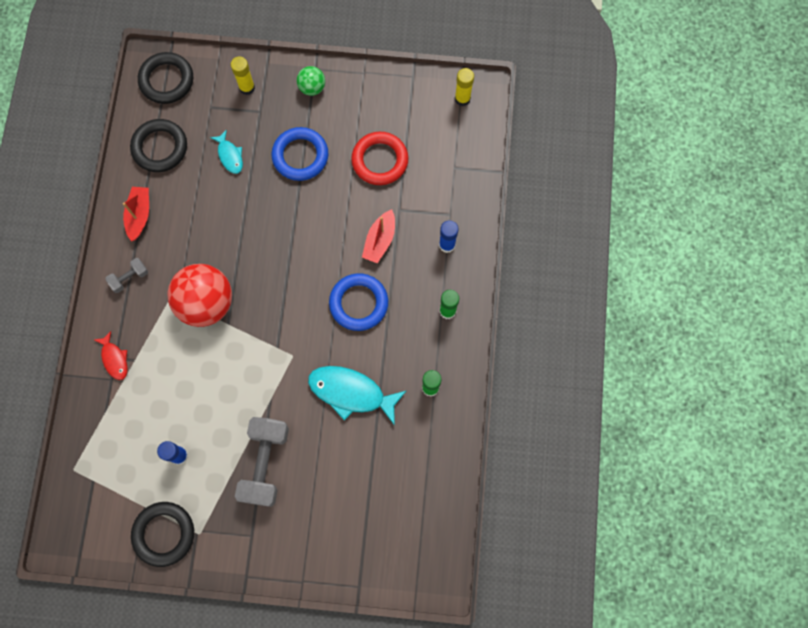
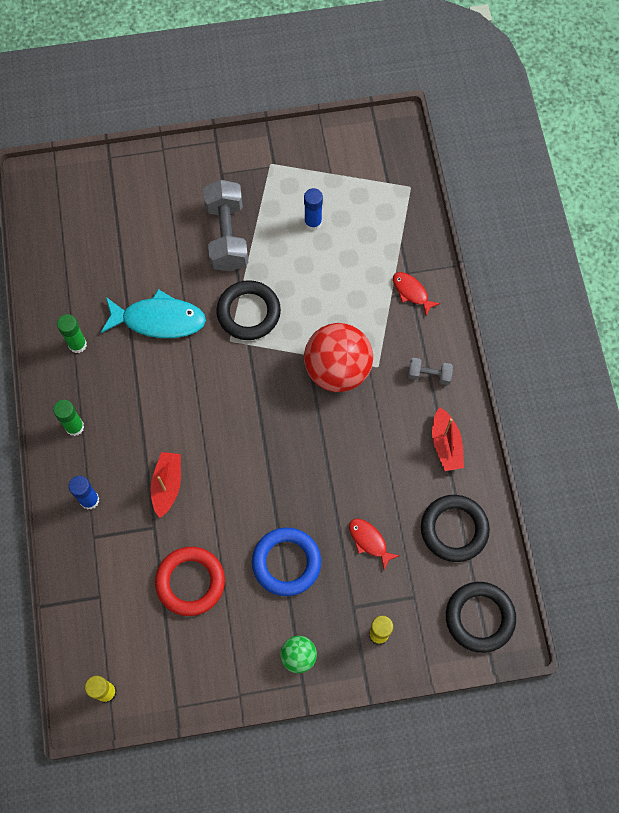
camera: 165 degrees right, 5 degrees down
grey dumbbell [106,258,148,293] -> grey dumbbell turned 60 degrees clockwise [408,358,453,385]
black ring [131,502,194,567] -> black ring moved to [216,280,281,340]
turquoise fish [210,130,243,174] -> red fish [349,519,399,570]
blue ring [329,273,388,331] -> none

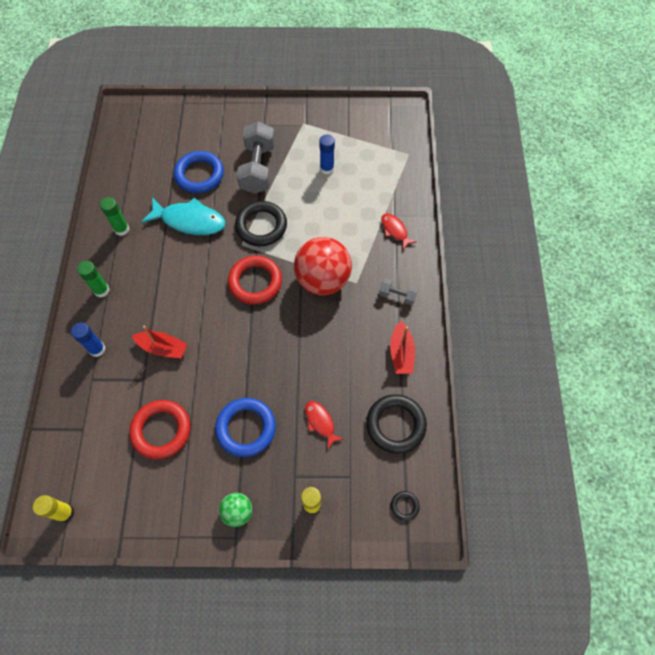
camera: 10 degrees right, 5 degrees down
red boat [150,452,181,518] -> red boat turned 90 degrees clockwise [132,326,187,359]
black ring [446,582,516,653] -> black ring [391,491,420,521], size x0.45
none -> blue ring [174,151,224,193]
none -> red ring [228,255,282,305]

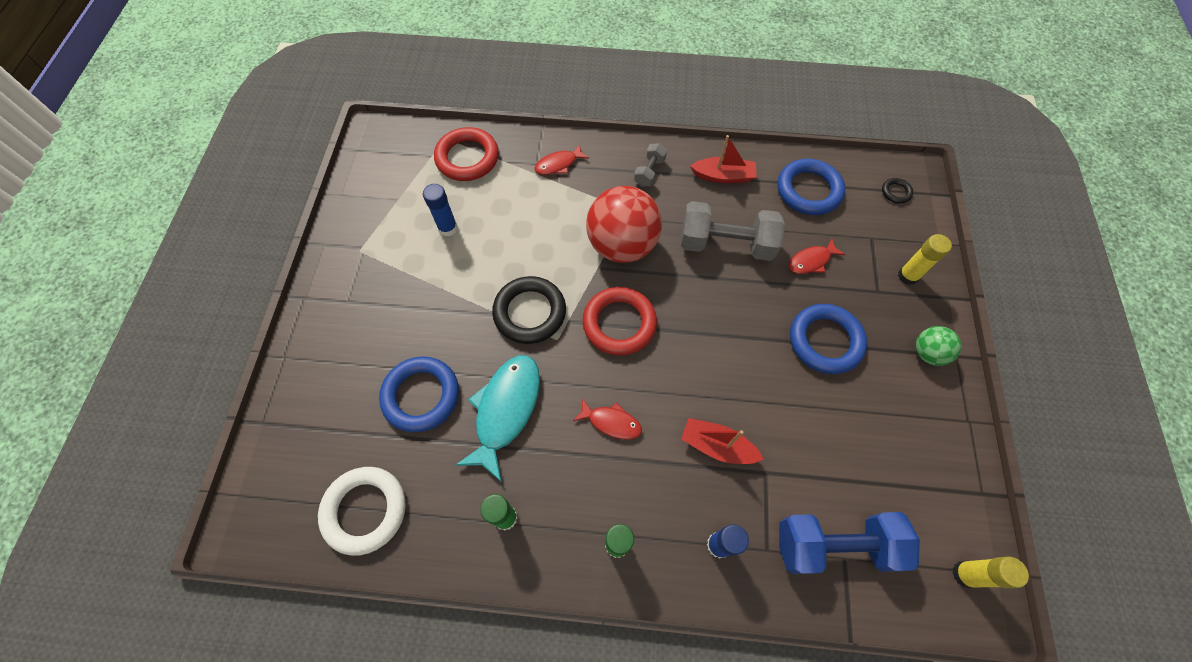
camera: 85 degrees left, 0 degrees up
red ring [129,400,191,459] -> red ring moved to [434,127,499,181]
red boat [132,326,187,359] -> red boat turned 90 degrees counterclockwise [681,418,764,464]
grey dumbbell [237,121,275,194] -> grey dumbbell moved to [681,201,785,261]
black ring [366,394,427,454] -> blue ring [778,159,845,215]
none -> white ring [318,467,406,556]
none -> red fish [573,398,642,440]
none -> blue dumbbell [779,512,920,574]

